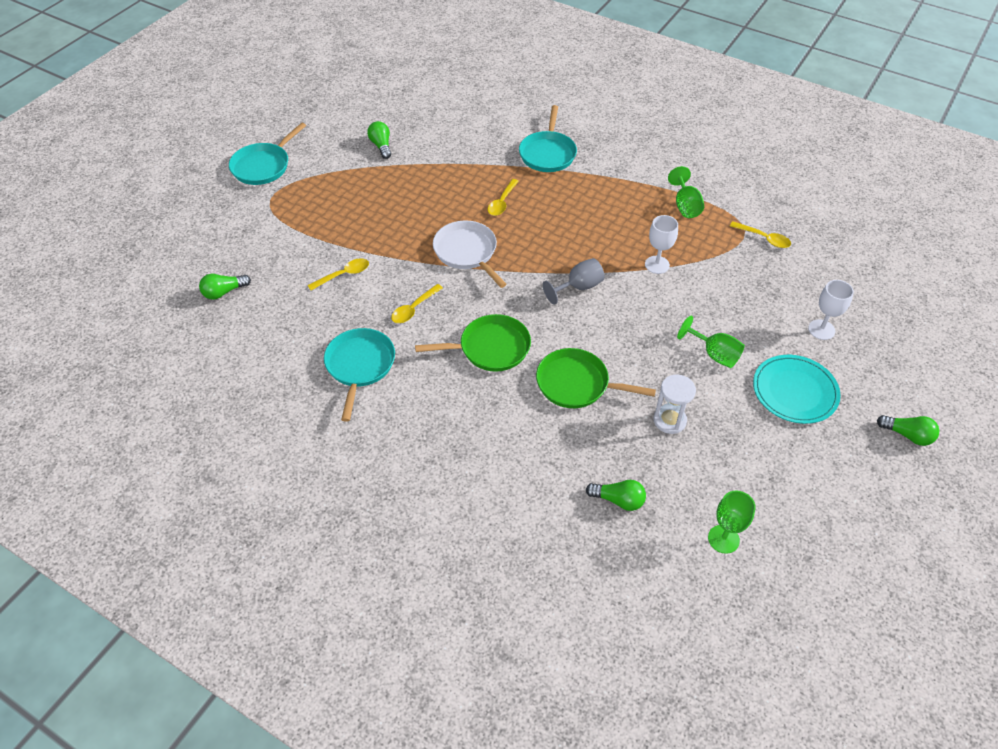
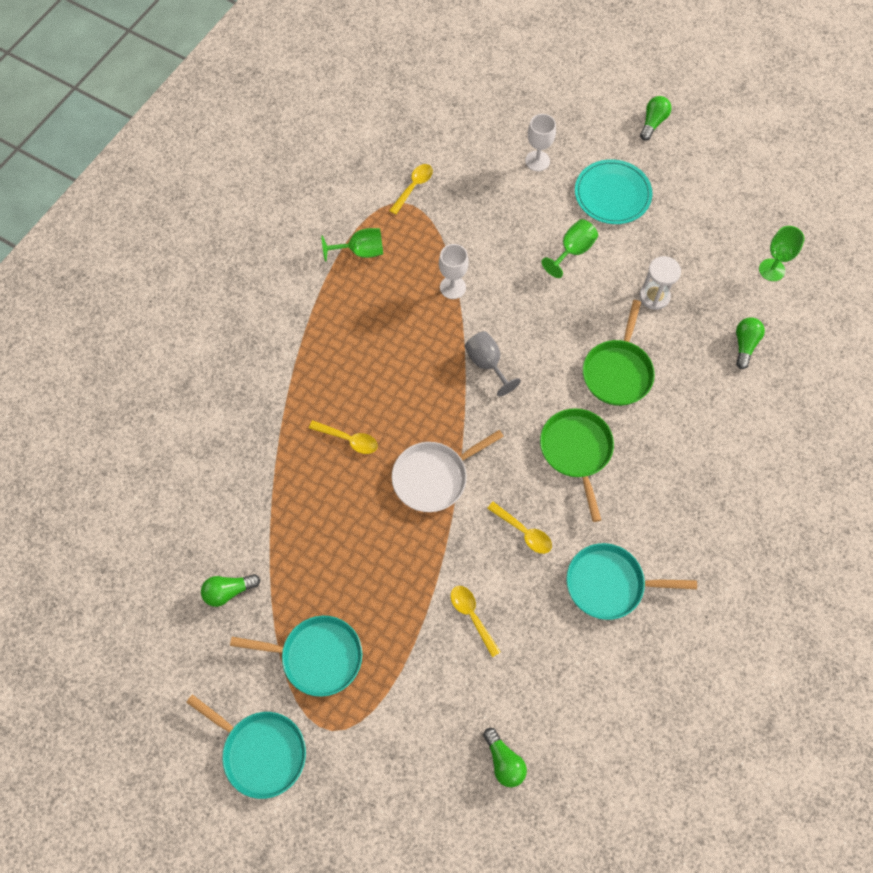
camera: 90 degrees left, 15 degrees up
turquoise pan [519,105,577,172] -> turquoise pan moved to [230,616,362,697]

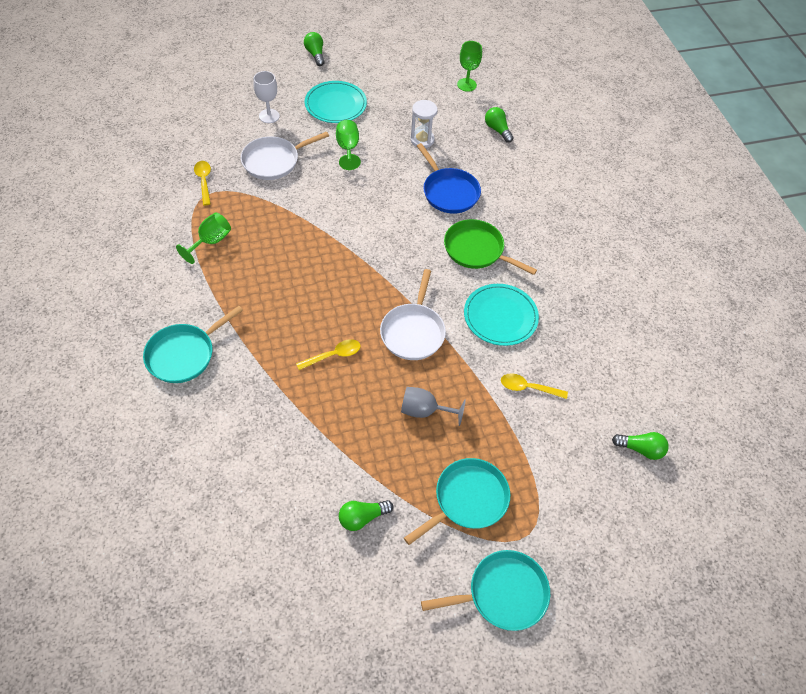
camera: 50 degrees left, 10 degrees down
green light bulb [201,574,260,607] -> green light bulb turned 45 degrees clockwise [339,500,393,531]
white goblet [439,244,469,299] -> none
grey goblet [464,331,521,396] -> grey goblet moved to [401,387,466,426]
yellow spoon [487,502,552,554] -> turquoise plate [464,284,539,346]
turquoise pan [566,543,697,620] -> turquoise pan moved to [143,306,243,383]
green pan [583,300,655,406] -> blue pan [417,143,481,214]
none -> white pan [241,131,329,180]

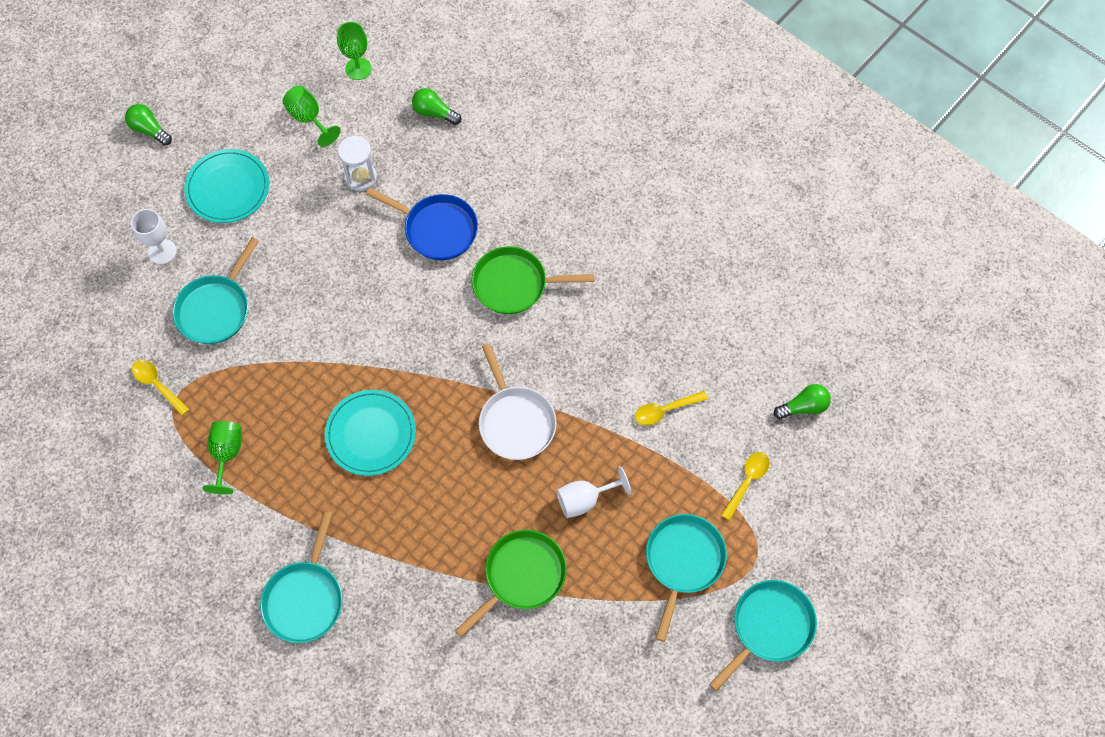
camera: 30 degrees left, 10 degrees up
white pan [241,131,329,180] -> turquoise pan [173,237,259,344]
yellow spoon [296,339,361,370] -> yellow spoon moved to [721,452,770,520]
green goblet [336,120,361,170] -> green goblet moved to [283,86,341,147]
green light bulb [339,500,393,531] -> none
grey goblet [401,387,466,426] -> white goblet [556,466,631,518]
turquoise plate [464,284,539,346] -> turquoise plate moved to [325,390,416,476]
none -> green pan [455,530,566,637]

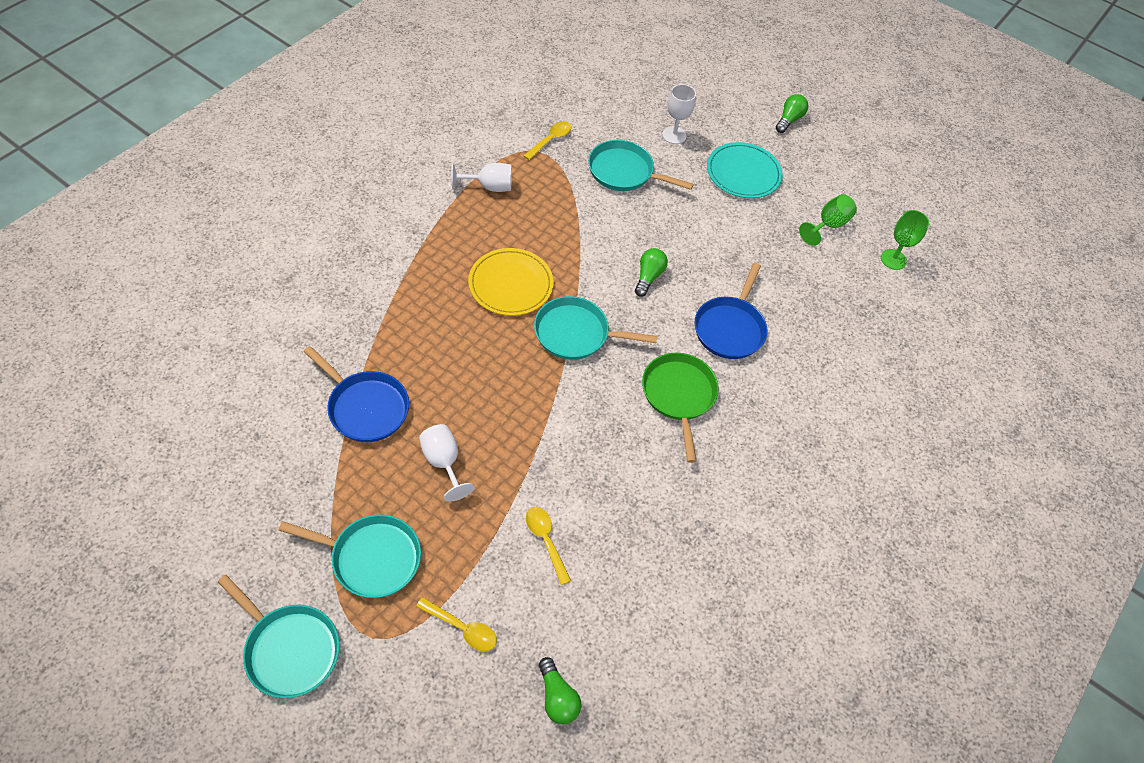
camera: 80 degrees right, 10 degrees down
green goblet [202,421,242,495] -> white goblet [451,163,512,192]
turquoise pan [260,511,342,643] -> turquoise pan moved to [534,296,657,360]
turquoise plate [325,390,416,476] -> yellow plate [468,248,553,316]
white hourglass [338,136,377,191] -> none
green light bulb [412,88,461,125] -> green light bulb moved to [635,248,668,297]
green pan [455,530,566,637] -> blue pan [303,346,409,442]
white pan [479,343,557,460] -> none

